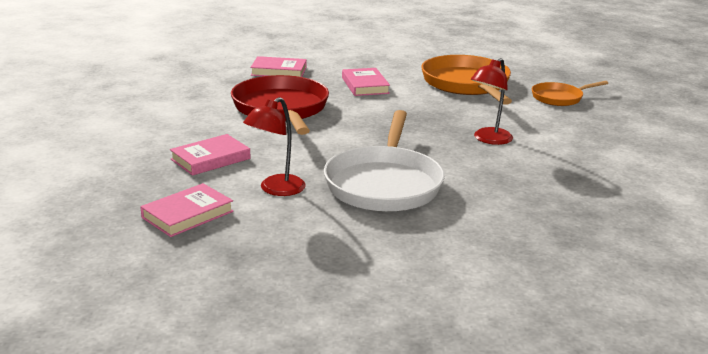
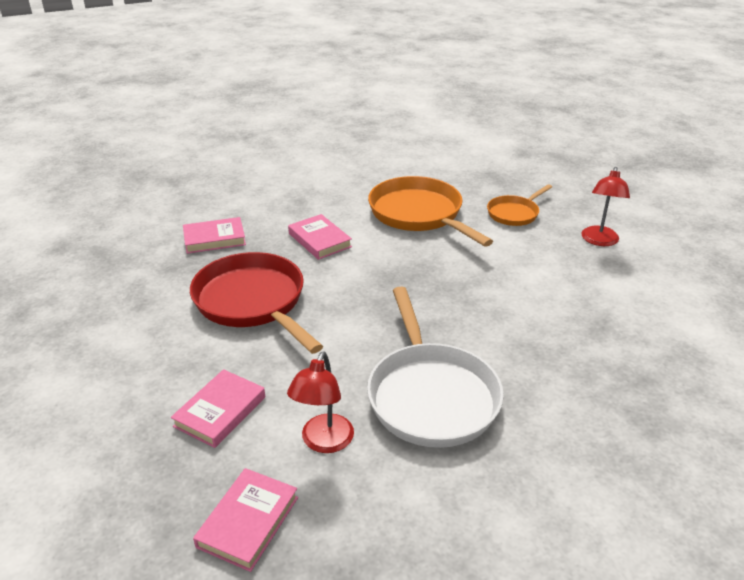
camera: 20 degrees left, 10 degrees up
red lamp [470,58,513,145] -> red lamp moved to [581,167,630,246]

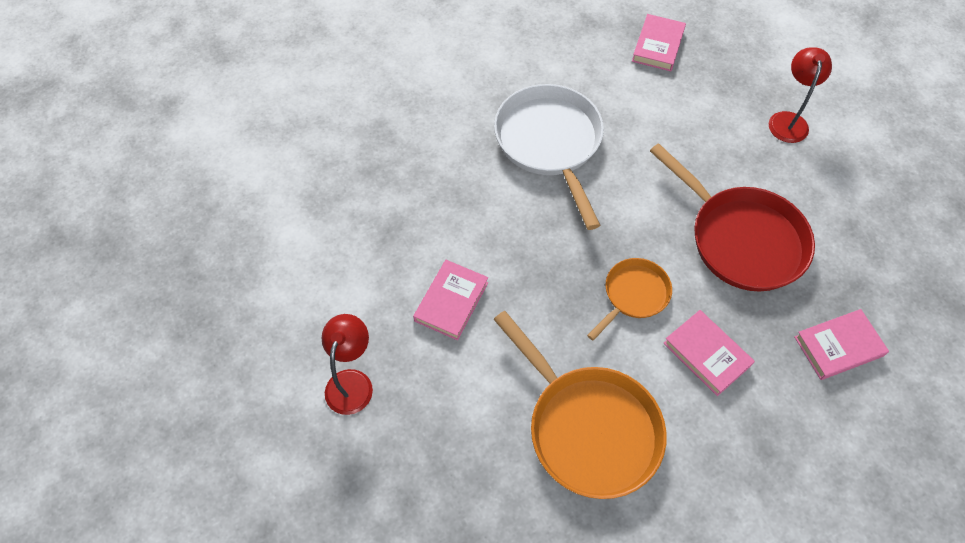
camera: 175 degrees right, 25 degrees up
pink book [171,369,265,448] -> pink book moved to [413,260,488,340]
red lamp [287,352,354,453] -> red lamp moved to [769,47,832,143]
orange pan [487,184,552,226] -> orange pan moved to [587,258,672,340]

